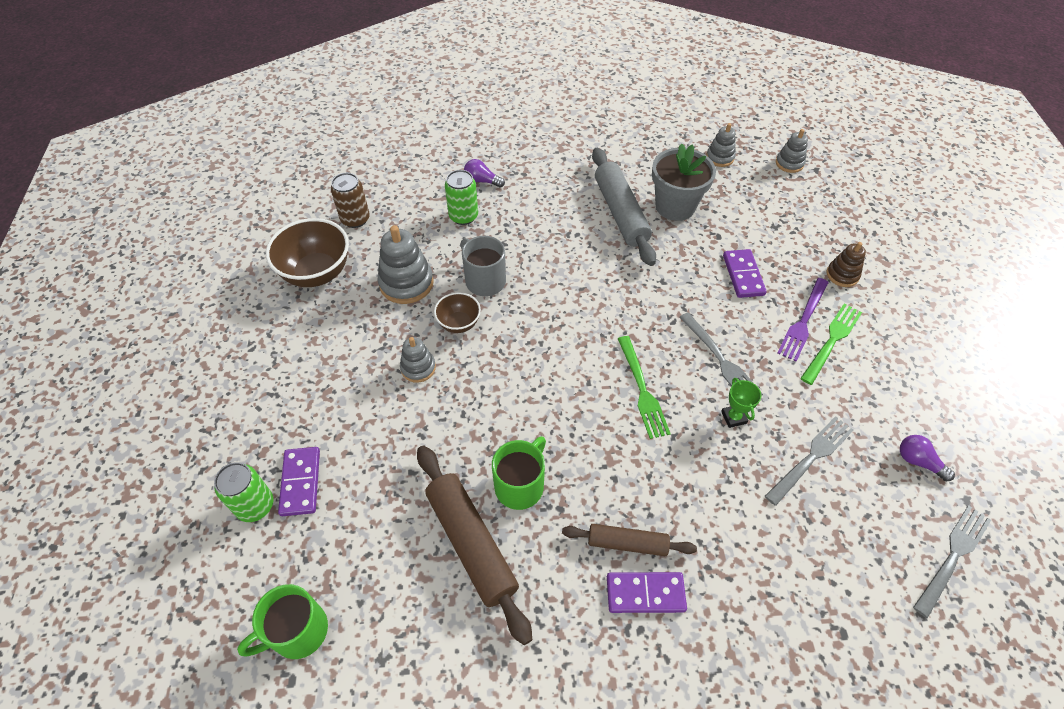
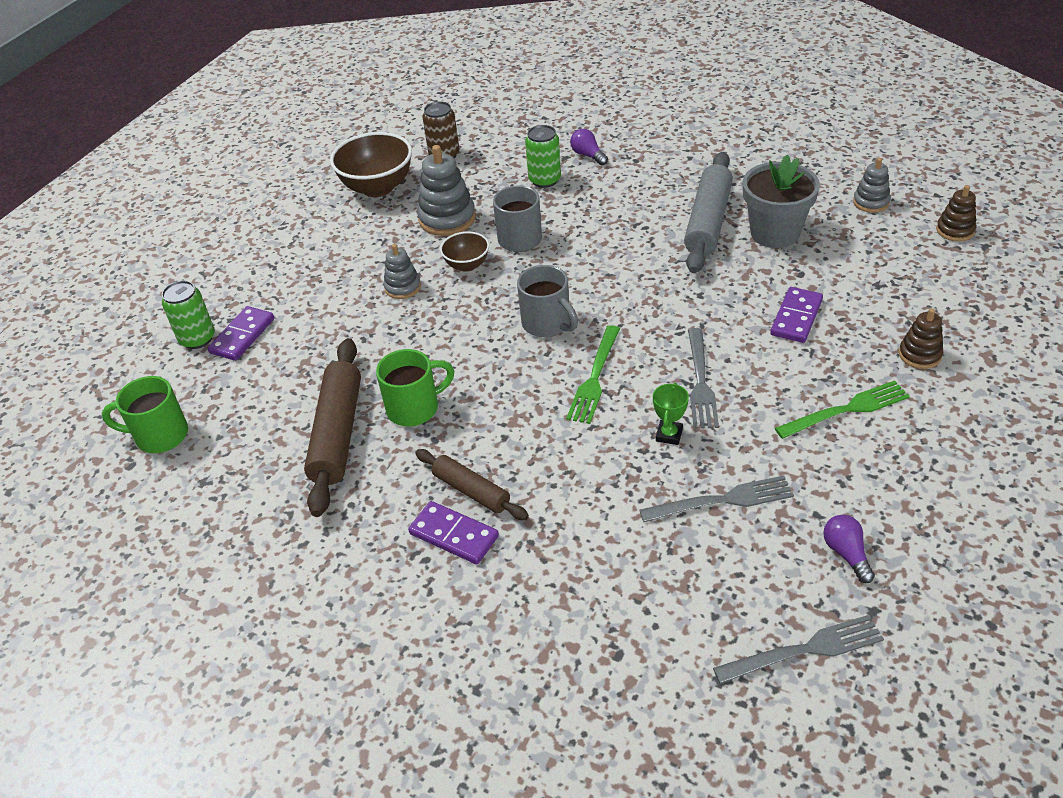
camera: 35 degrees right, 10 degrees down
grey stacking toy [776,129,808,173] -> brown stacking toy [936,185,976,242]
purple fork [777,278,829,361] -> none
none -> grey mug [517,265,578,337]

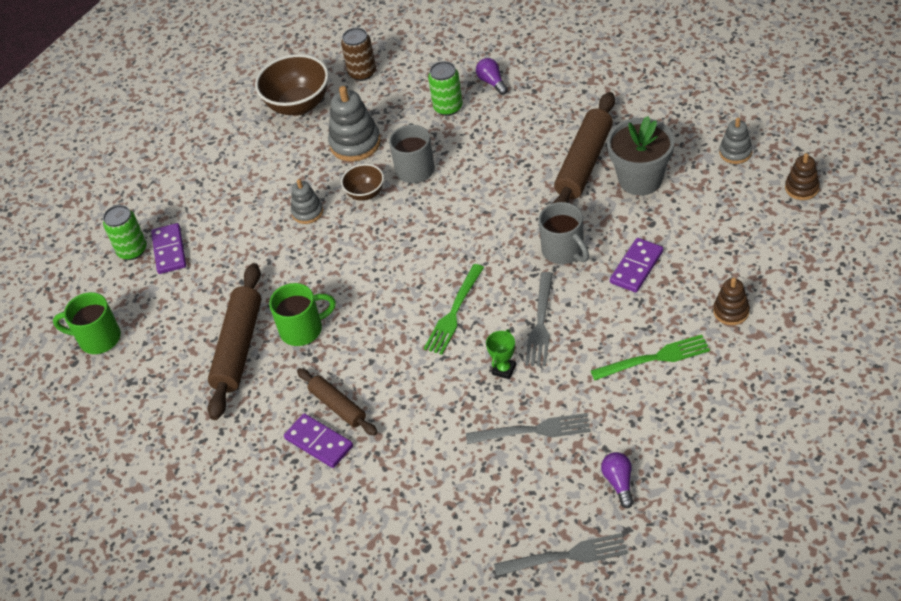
camera: 10 degrees right, 5 degrees up
purple domino [208,306,274,361] -> purple domino turned 45 degrees counterclockwise [151,223,186,274]
grey mug [517,265,578,337] -> grey mug moved to [539,202,589,264]
grey rolling pin [684,152,733,273] -> brown rolling pin [552,92,615,204]

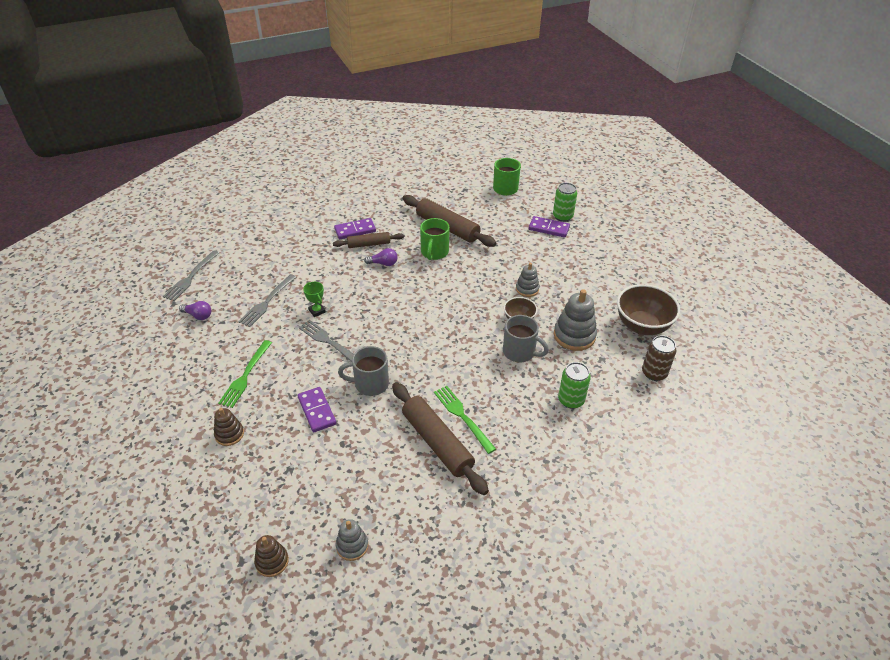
camera: 115 degrees right, 5 degrees down
green fork [424,264,484,355] -> green fork moved to [434,386,496,454]
purple light bulb [476,58,508,95] -> purple light bulb moved to [364,248,398,266]
grey flower pot [607,116,675,196] -> none

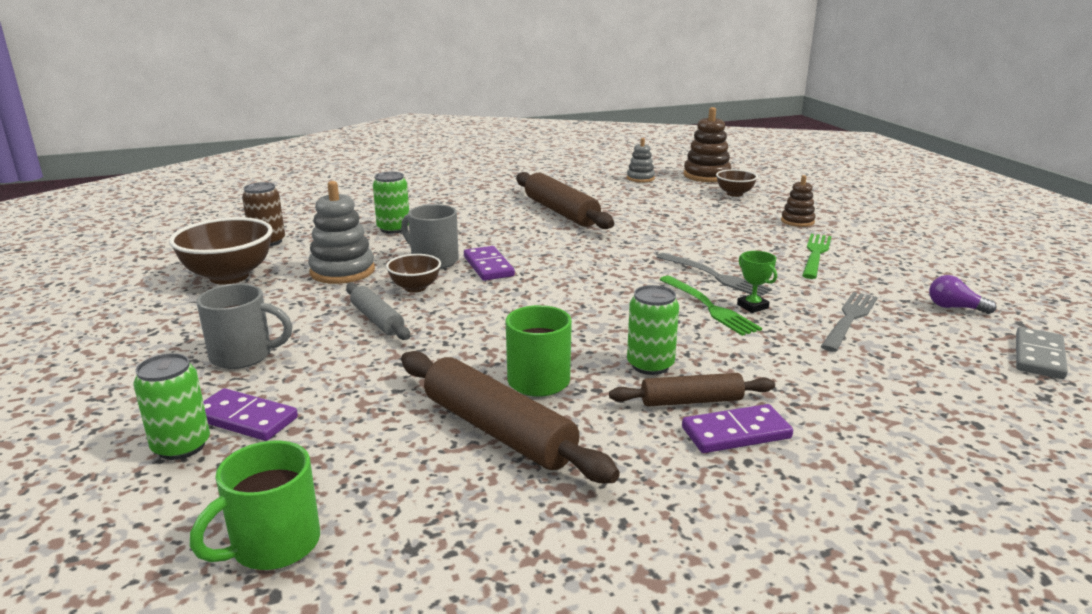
camera: 175 degrees left, 20 degrees down
grey fork [163,250,219,301] -> grey domino [1016,327,1068,379]
brown stacking toy [254,535,289,577] -> brown stacking toy [683,107,731,182], size x1.68
purple domino [298,387,336,432] -> purple domino moved to [464,246,515,281]
grey mug [338,346,389,396] -> grey mug moved to [196,283,293,369]
purple light bulb [364,248,398,266] -> green can [627,285,679,375]
green fork [434,386,496,454] -> green fork moved to [659,276,762,336]
grey stacking toy [516,263,539,297] -> grey rolling pin [346,283,410,340]
none -> brown bowl [716,169,758,197]

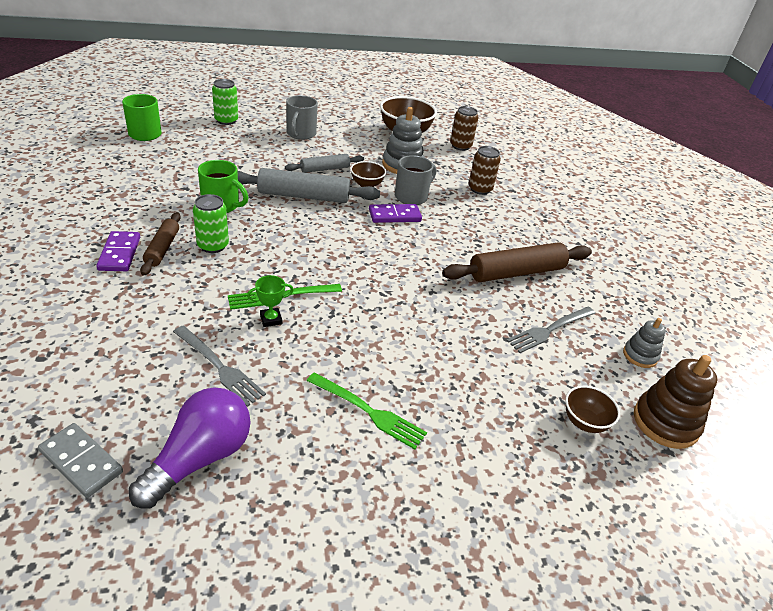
camera: 95 degrees right, 15 degrees up
purple domino [203,388,298,441] -> none
green can [373,172,409,234] -> brown can [469,146,501,195]
brown rolling pin [401,351,620,483] -> none
grey fork [657,253,772,297] -> grey fork moved to [506,307,596,353]
brown stacking toy [781,175,816,227] -> none
purple light bulb [929,275,996,314] -> purple light bulb [129,388,251,508], size x2.02
none -> grey rolling pin [238,168,380,203]

